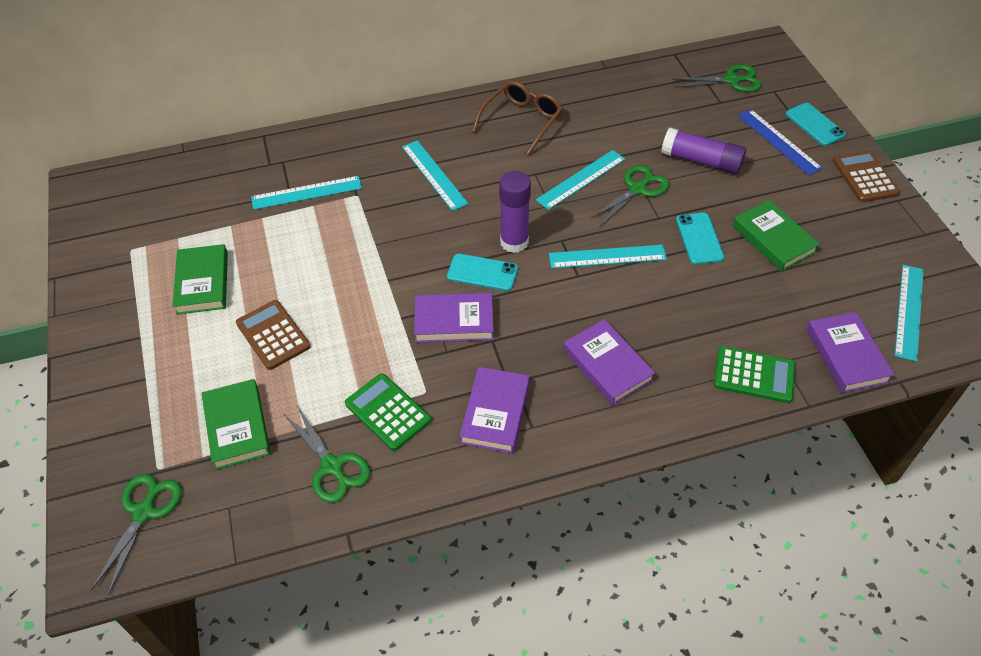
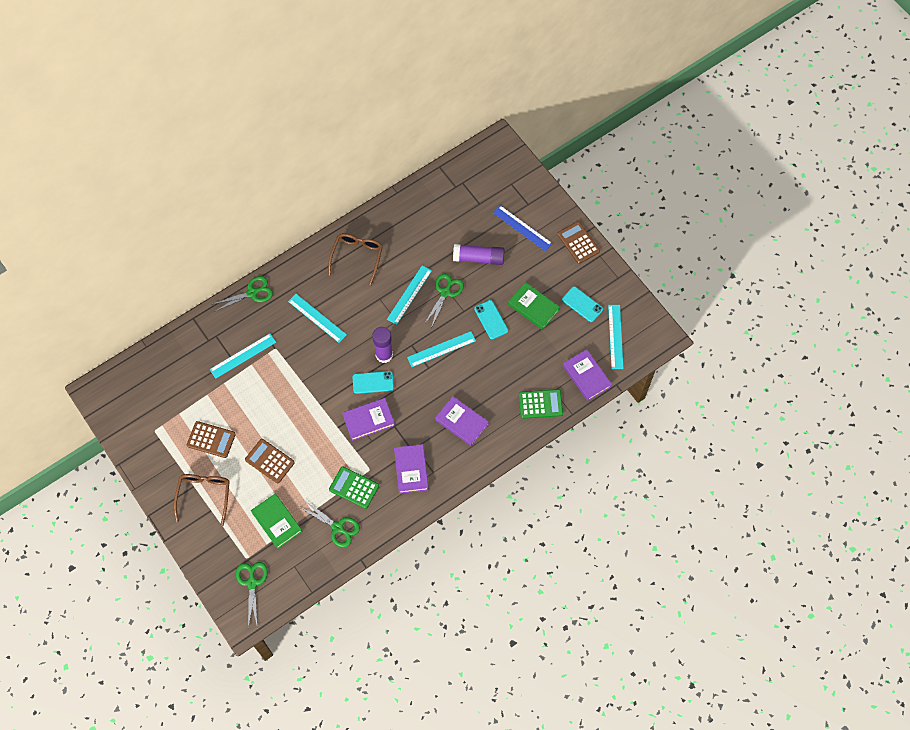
camera: 20 degrees left, 15 degrees up
green book [172,244,228,315] -> brown calculator [187,421,236,458]
green scissors [673,64,762,92] -> green scissors moved to [211,276,273,312]
turquoise phone [786,103,846,146] -> turquoise phone moved to [562,286,603,322]
none -> brown glasses [174,474,230,526]

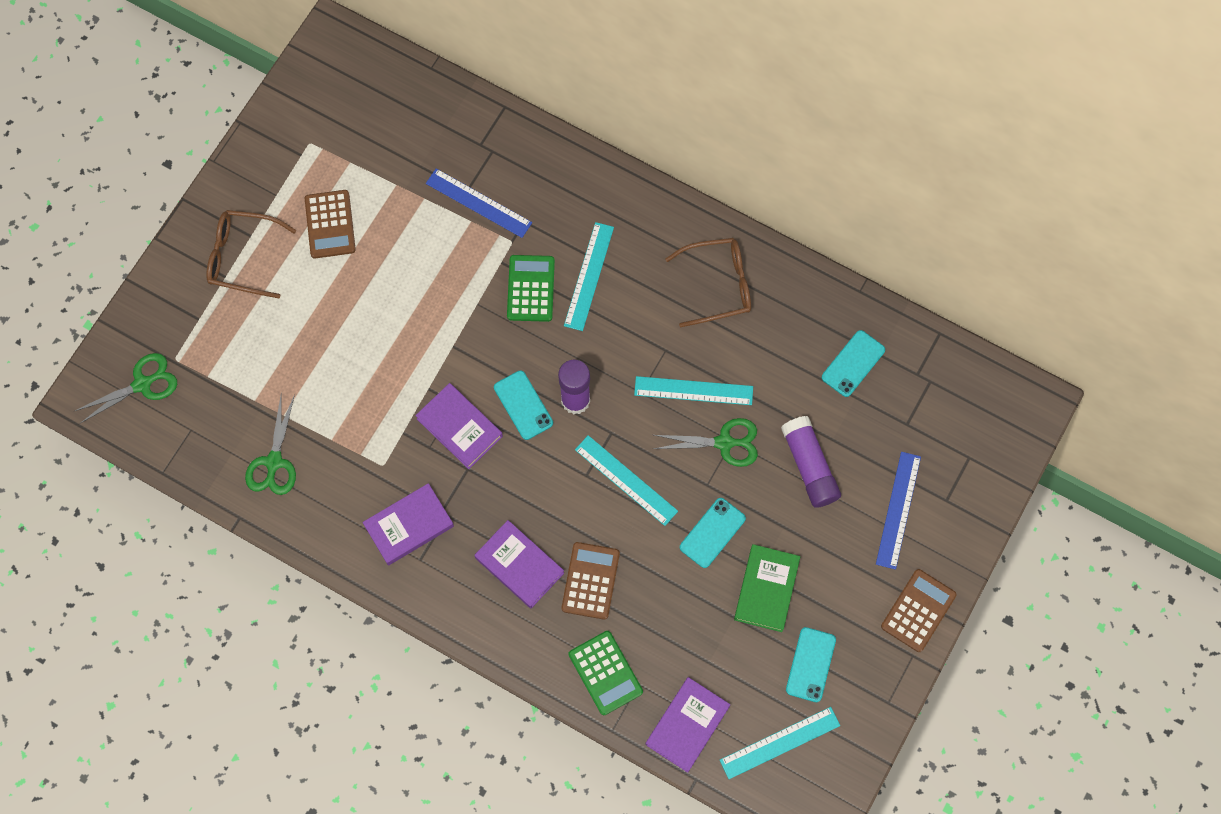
camera: 65 degrees right, 5 degrees up
brown glasses [174,474,230,526] -> brown glasses turned 150 degrees counterclockwise [206,210,296,298]
turquoise ruler [210,334,276,379] -> blue ruler [426,168,532,238]
green scissors [211,276,273,312] -> none
brown calculator [245,439,295,483] -> brown calculator moved to [561,542,620,620]
green book [251,493,302,549] -> none
green calculator [329,466,379,509] -> green calculator moved to [507,255,555,322]
purple book [435,396,489,446] -> purple book turned 60 degrees counterclockwise [474,520,564,609]
none -> turquoise phone [822,330,885,397]

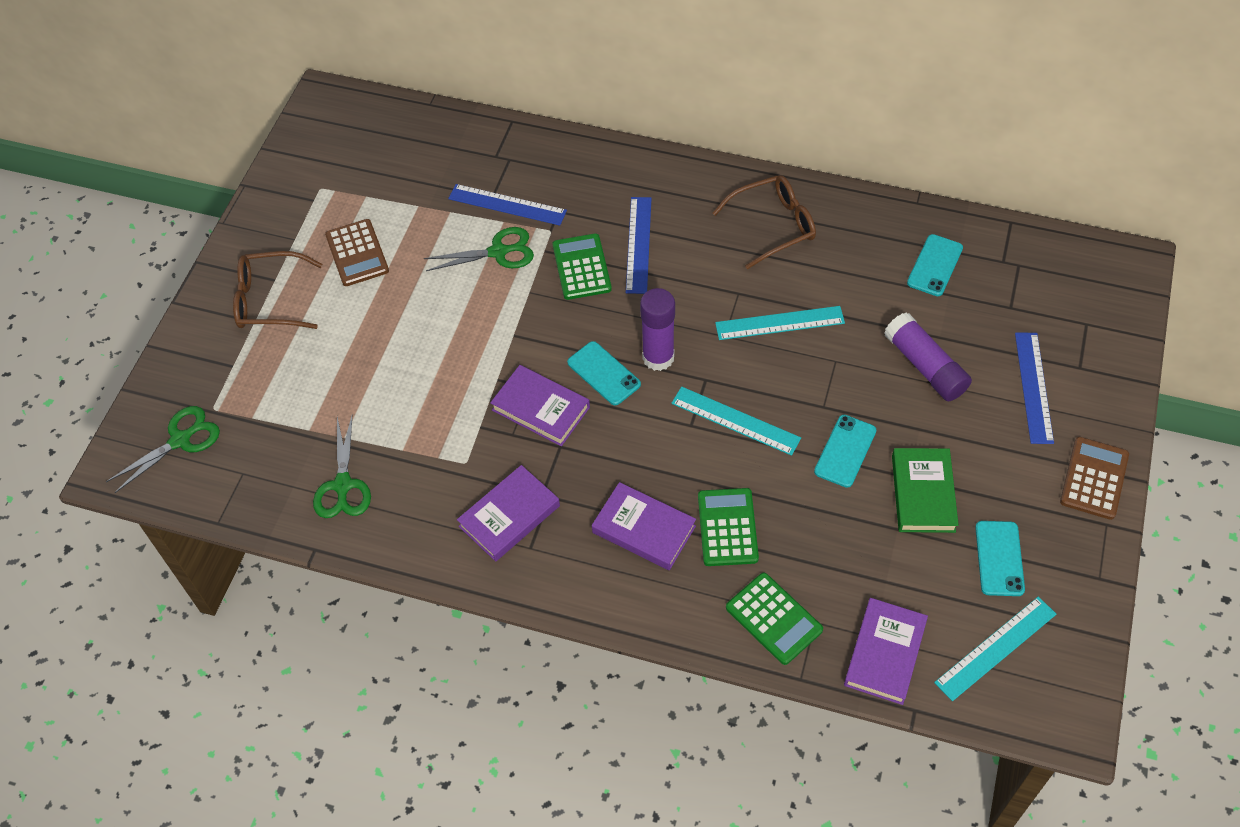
camera: 10 degrees left, 15 degrees down
brown calculator [561,542,620,620] -> green calculator [698,488,759,566]
turquoise ruler [564,222,614,331] -> blue ruler [626,197,652,294]
green scissors [654,418,758,467] -> green scissors moved to [424,227,534,271]

